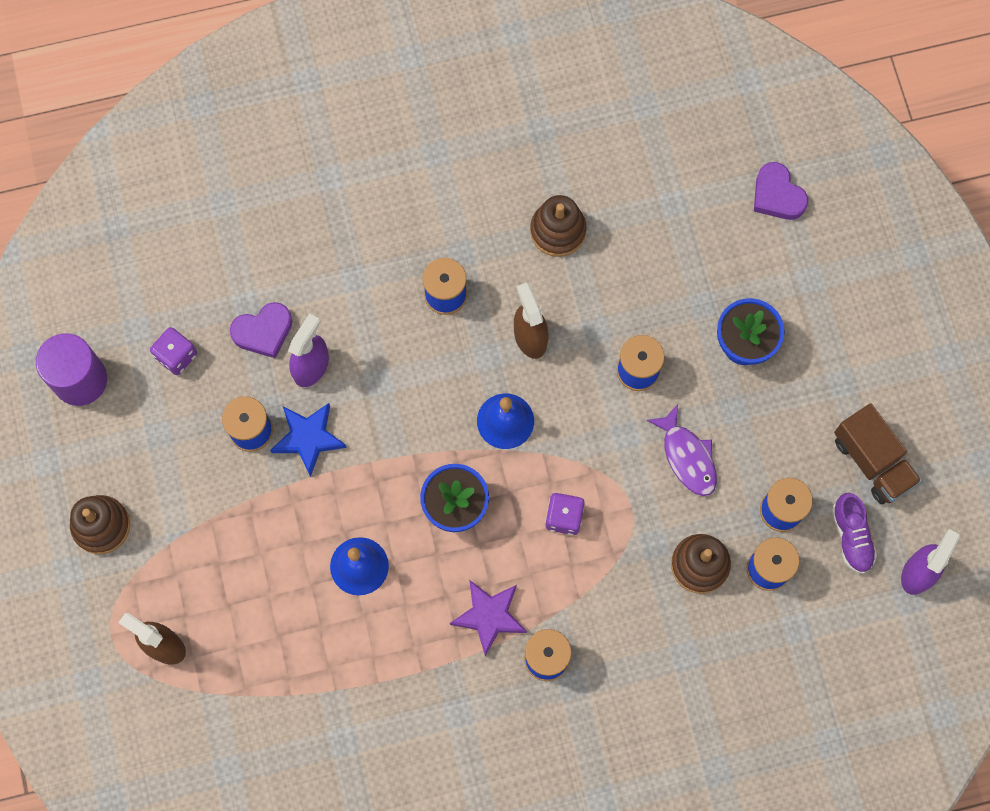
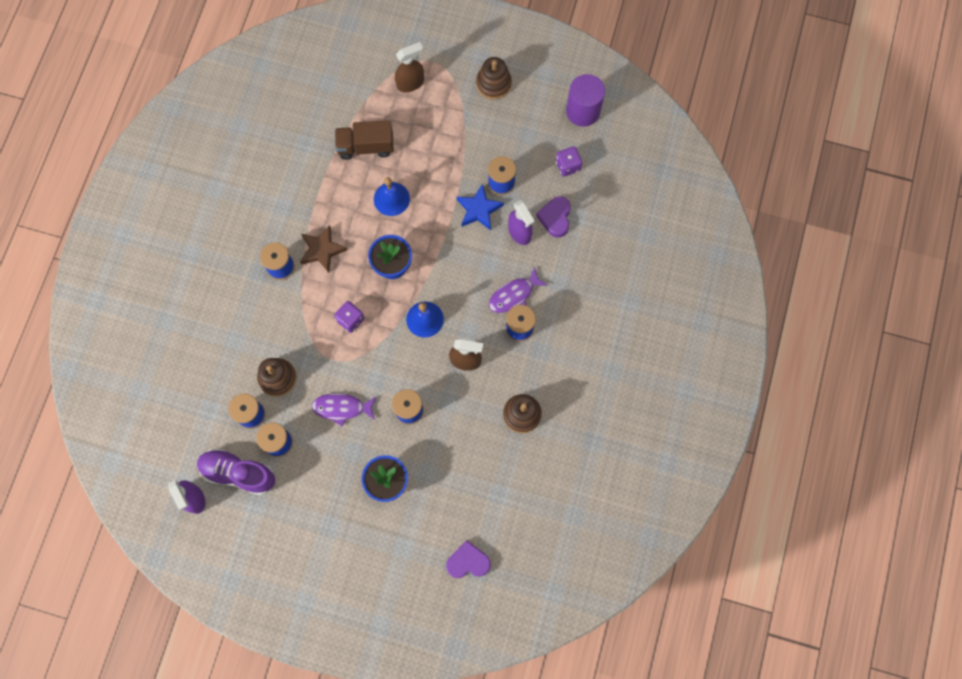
camera: 120 degrees right, 0 degrees up
purple star [450,580,527,657] -> brown star [300,225,347,273]
purple shoe [832,493,877,574] -> purple shoe [197,448,275,495], size x1.55
brown truck [834,404,922,504] -> brown truck moved to [335,120,394,160]
none -> purple fish [489,267,548,313]

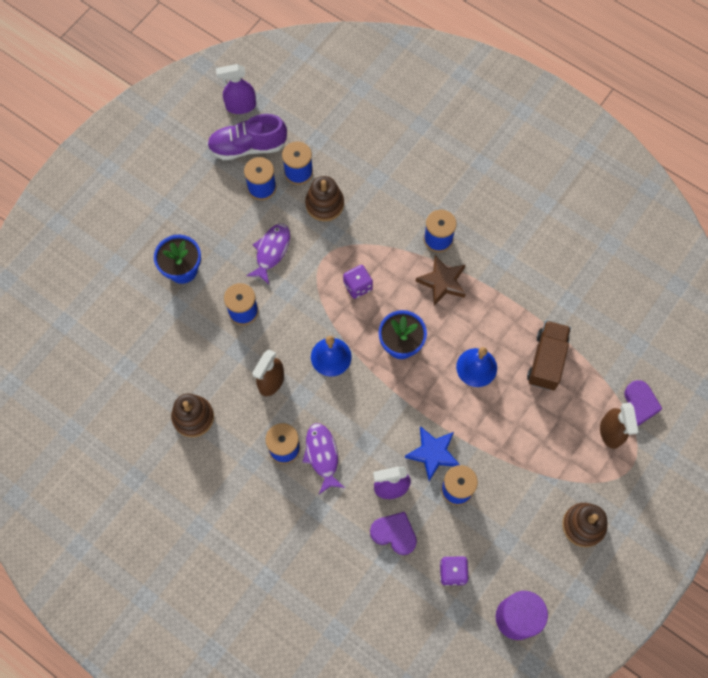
camera: 110 degrees right, 5 degrees down
purple shoe [197,448,275,495] -> purple shoe turned 135 degrees counterclockwise [207,114,287,160]
purple heart [446,540,491,578] -> purple heart moved to [625,380,662,426]

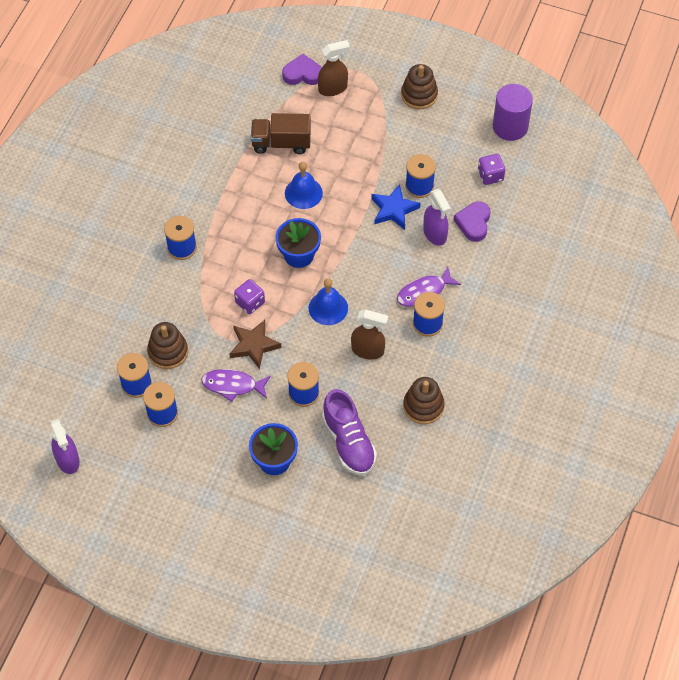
camera: 105 degrees left, 10 degrees down
purple shoe [207,114,287,160] -> purple shoe moved to [322,389,377,475]
brown star [415,255,466,306] -> brown star moved to [230,320,281,369]

